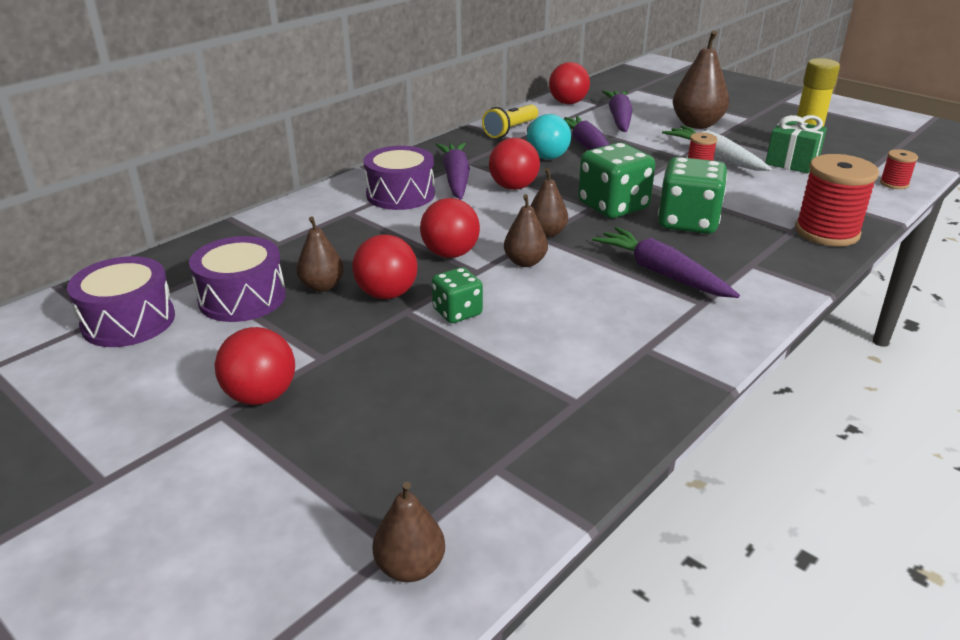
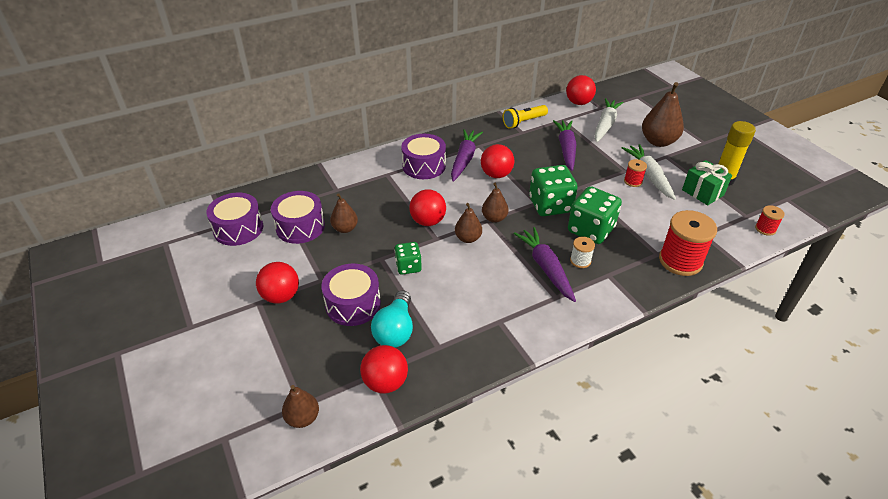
camera: 20 degrees right, 10 degrees up
red ball [352,234,418,299] -> red ball moved to [360,345,408,393]
turquoise light bulb [527,114,571,160] -> turquoise light bulb moved to [371,290,413,348]
purple carrot [602,90,632,132] -> white carrot [594,98,624,142]
none -> purple drum [322,264,381,326]
none -> white spool [570,237,595,268]

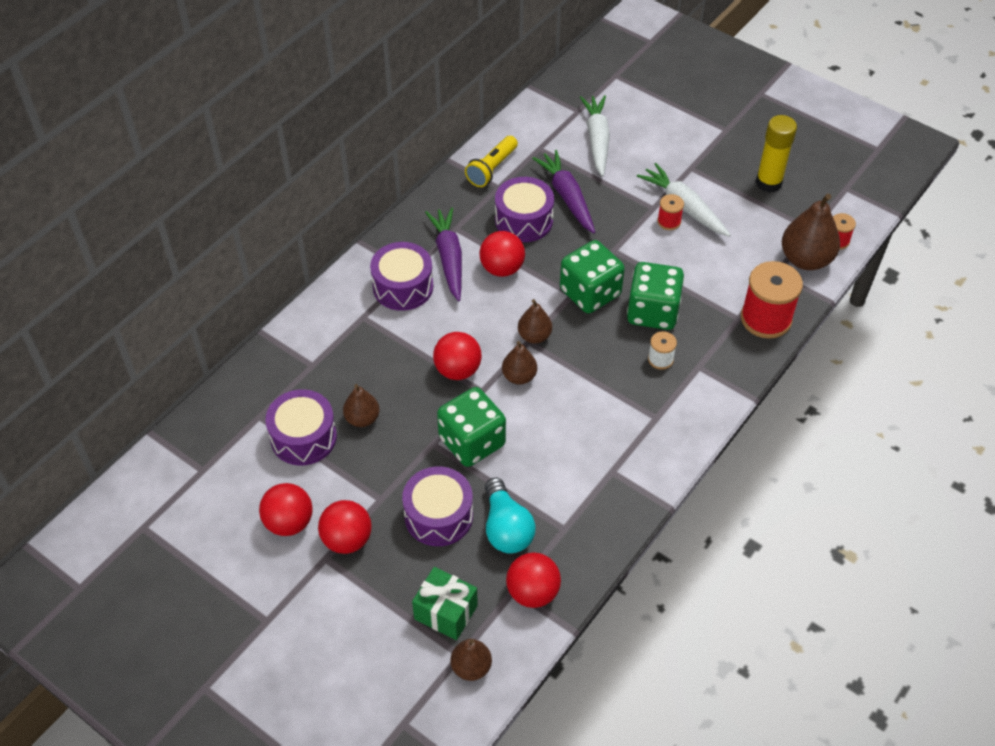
camera: 25 degrees left, 10 degrees up
purple drum [206,193,263,246] -> purple drum moved to [495,177,554,242]
green dice [394,242,422,275] -> green dice [437,387,506,467], size x1.74
purple carrot [514,227,576,302] -> none
red ball [566,75,596,105] -> red ball moved to [259,483,313,536]
brown pear [642,82,684,147] -> brown pear moved to [782,194,840,270]
green gift [682,160,732,206] -> green gift moved to [412,567,478,640]

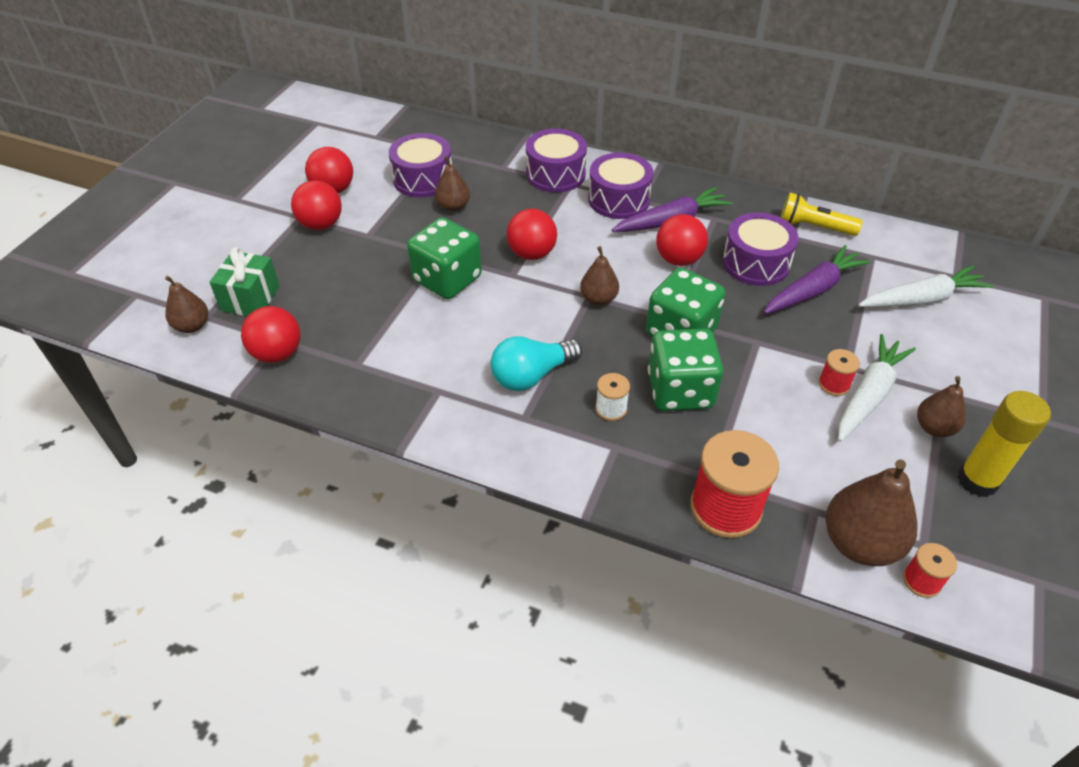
camera: 75 degrees right, 5 degrees down
purple drum [402,467,473,546] -> purple drum moved to [526,128,587,193]
turquoise light bulb [485,478,536,554] -> turquoise light bulb moved to [491,336,582,391]
brown pear [502,341,537,385] -> brown pear moved to [917,376,966,437]

